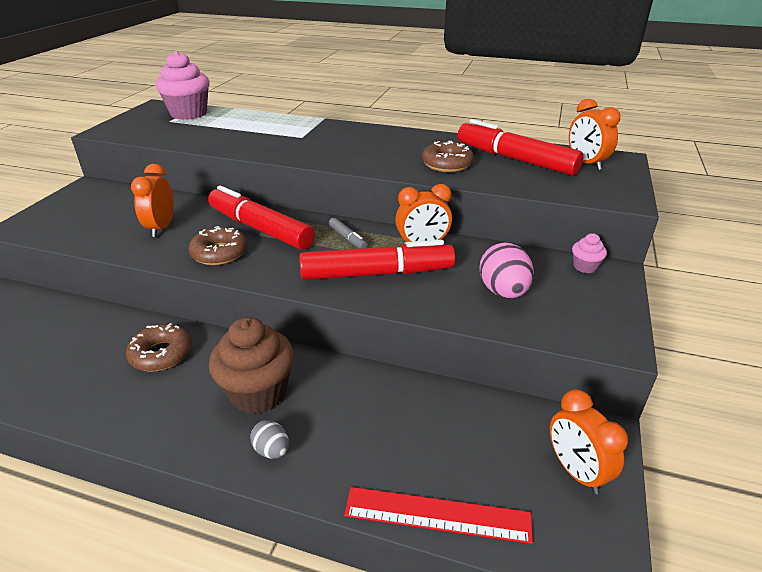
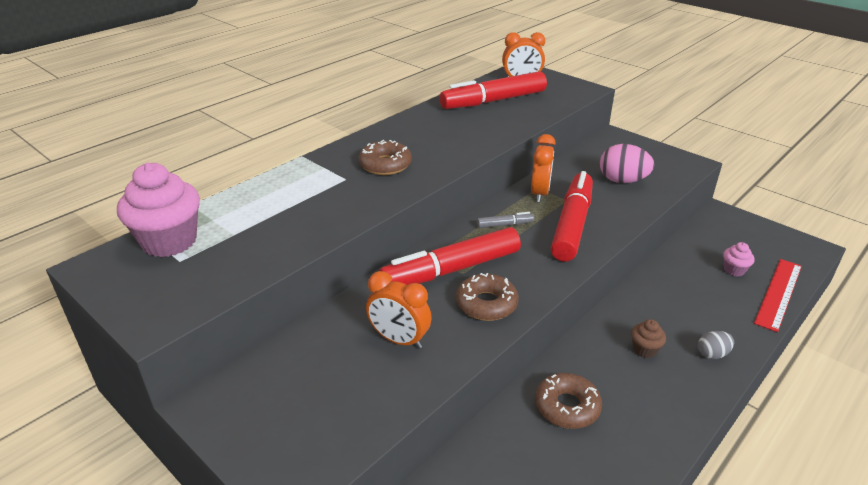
camera: 65 degrees left, 0 degrees up
brown cupcake [209,317,294,414] -> brown cupcake [631,319,666,358], size x0.47
brown donut [422,141,474,172] -> brown donut moved to [359,140,412,175]
orange clock [550,389,628,494] -> none
pink cupcake [572,233,607,273] -> pink cupcake moved to [723,242,755,277]

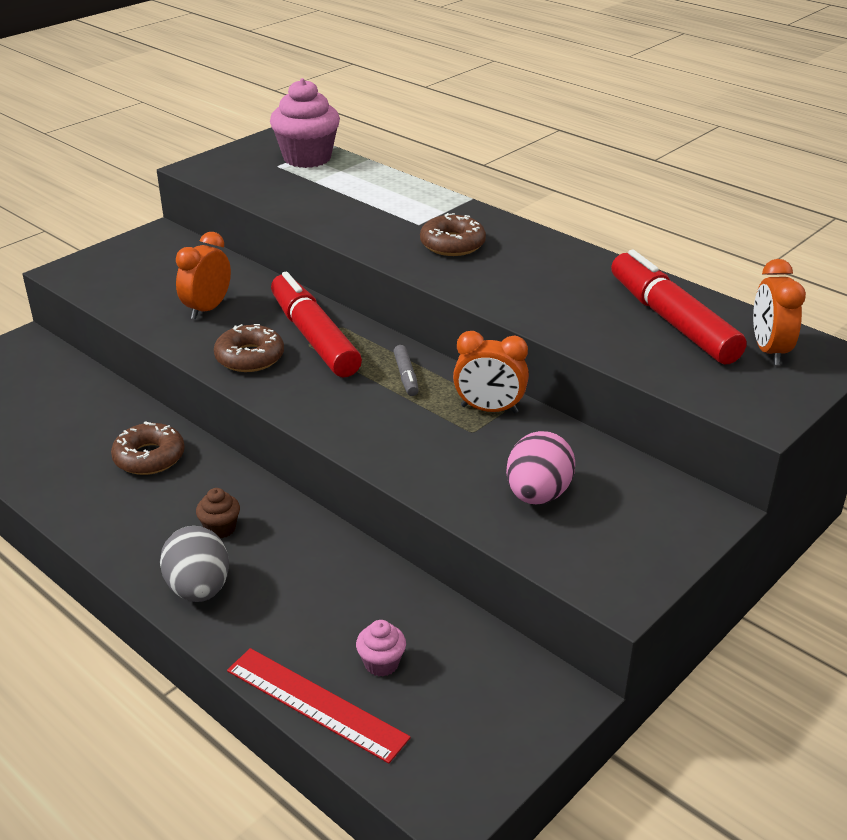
camera: 90 degrees right, 0 degrees up
red marker [551,171,593,262] -> none
grey egg [698,331,734,359] -> grey egg [160,526,229,602], size x1.78

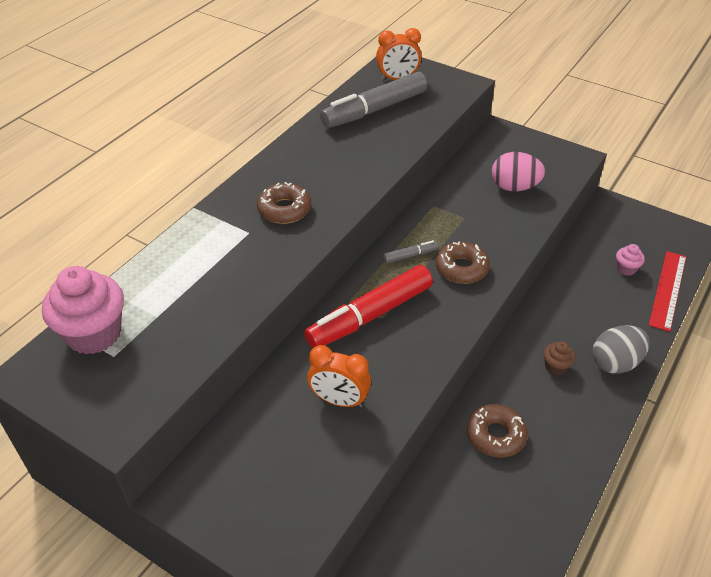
camera: 100 degrees left, 10 degrees up
brown donut [214,324,284,372] -> brown donut moved to [435,241,490,284]
orange clock [453,331,529,414] -> none
red marker [611,250,747,364] -> grey marker [320,72,427,128]

